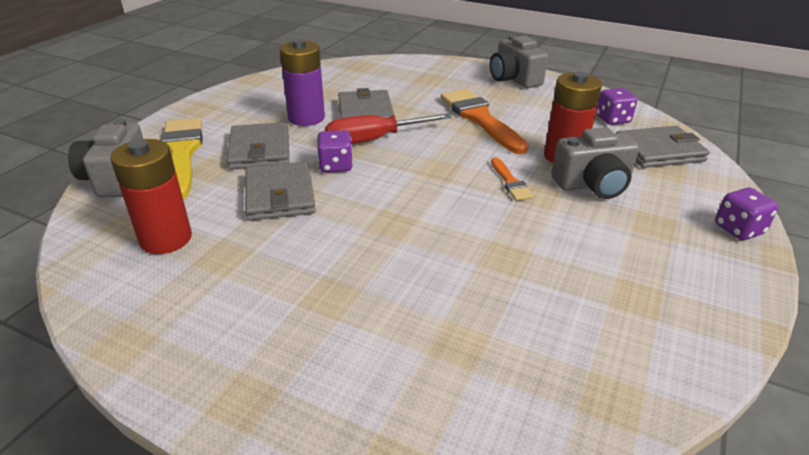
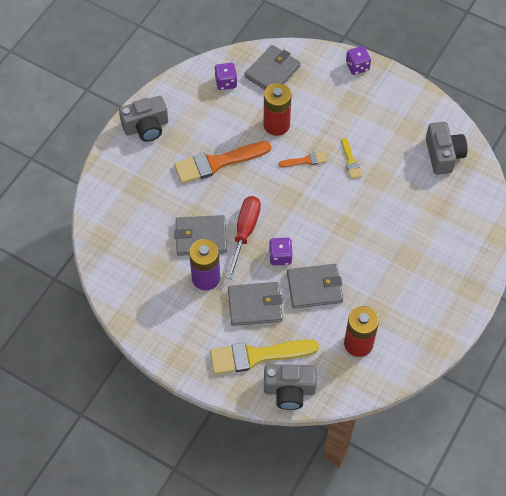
camera: 85 degrees left, 25 degrees up
red screwdriver [325,113,451,144] -> red screwdriver turned 150 degrees counterclockwise [226,196,261,279]
grey camera [551,127,639,199] -> grey camera moved to [426,122,467,175]
grey wallet [616,126,710,168] -> grey wallet turned 45 degrees clockwise [244,45,301,90]
none -> yellow brush [341,137,362,179]

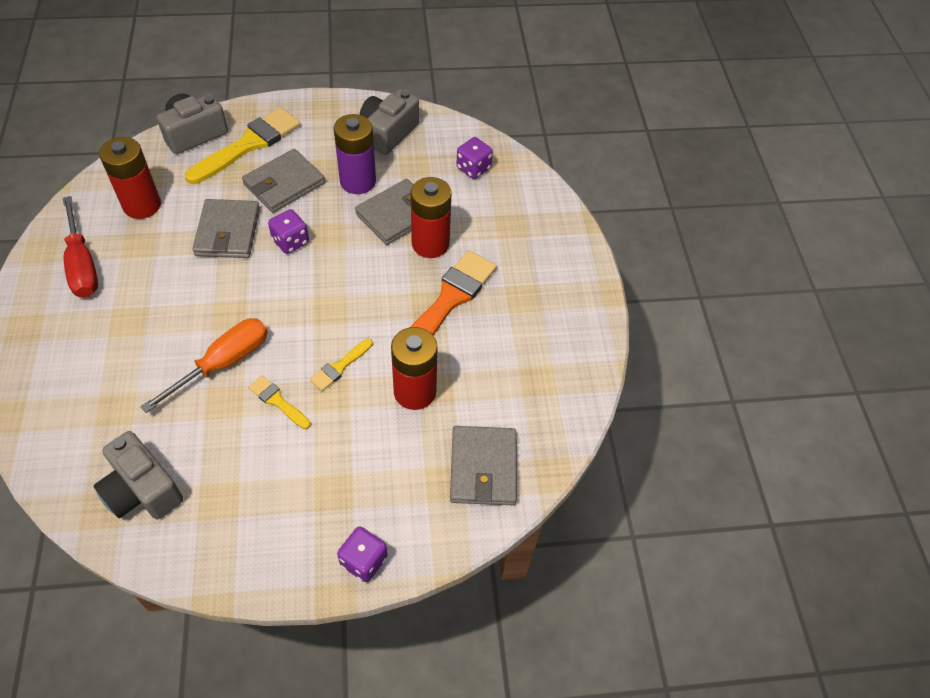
camera: 140 degrees right, 5 degrees down
grey camera [119,96,168,142] -> grey camera moved to [359,89,419,155]
purple dice [214,63,237,90] -> purple dice moved to [456,137,493,179]
red screwdriver [226,196,261,279] -> red screwdriver moved to [63,196,98,298]
orange brush [279,152,327,167] -> yellow brush [310,339,373,391]
grey wallet [287,264,343,309] -> grey wallet turned 45 degrees counterclockwise [192,199,260,258]
none -> orange screwdriver [140,318,268,413]
none -> red battery [411,177,452,258]

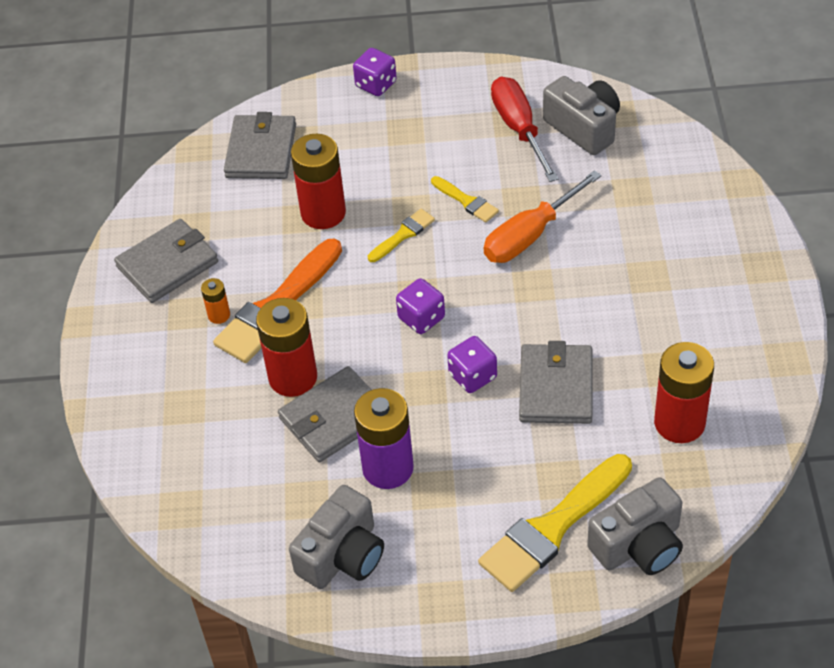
camera: 170 degrees left, 5 degrees down
red screwdriver [63,196,98,298] -> red screwdriver moved to [491,77,559,182]
grey wallet [242,149,325,213] -> grey wallet moved to [114,219,218,303]
purple dice [456,137,493,179] -> purple dice moved to [396,278,445,334]
none -> orange battery [201,278,230,324]

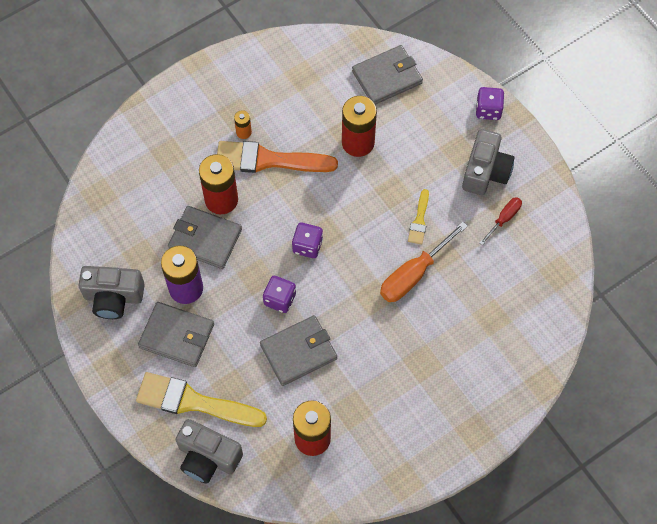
camera: 55 degrees right, 15 degrees up
grey wallet [114,219,218,303] -> grey wallet moved to [138,302,214,367]
yellow brush [368,209,435,262] -> none
orange screwdriver [484,170,601,263] -> orange screwdriver turned 60 degrees counterclockwise [380,221,468,302]
red screwdriver [491,77,559,182] -> red screwdriver [480,197,522,245], size x0.56
grey camera [543,76,620,155] -> grey camera moved to [462,129,515,195]

